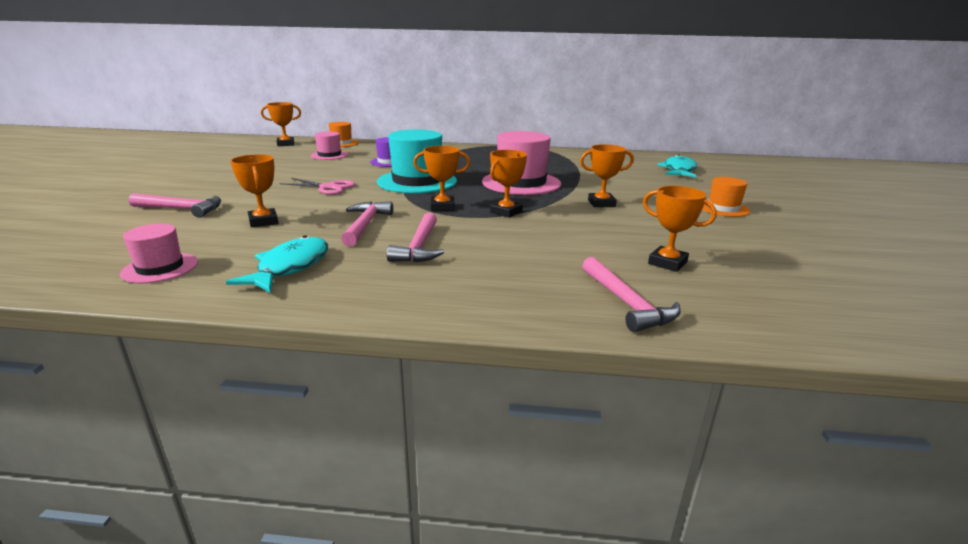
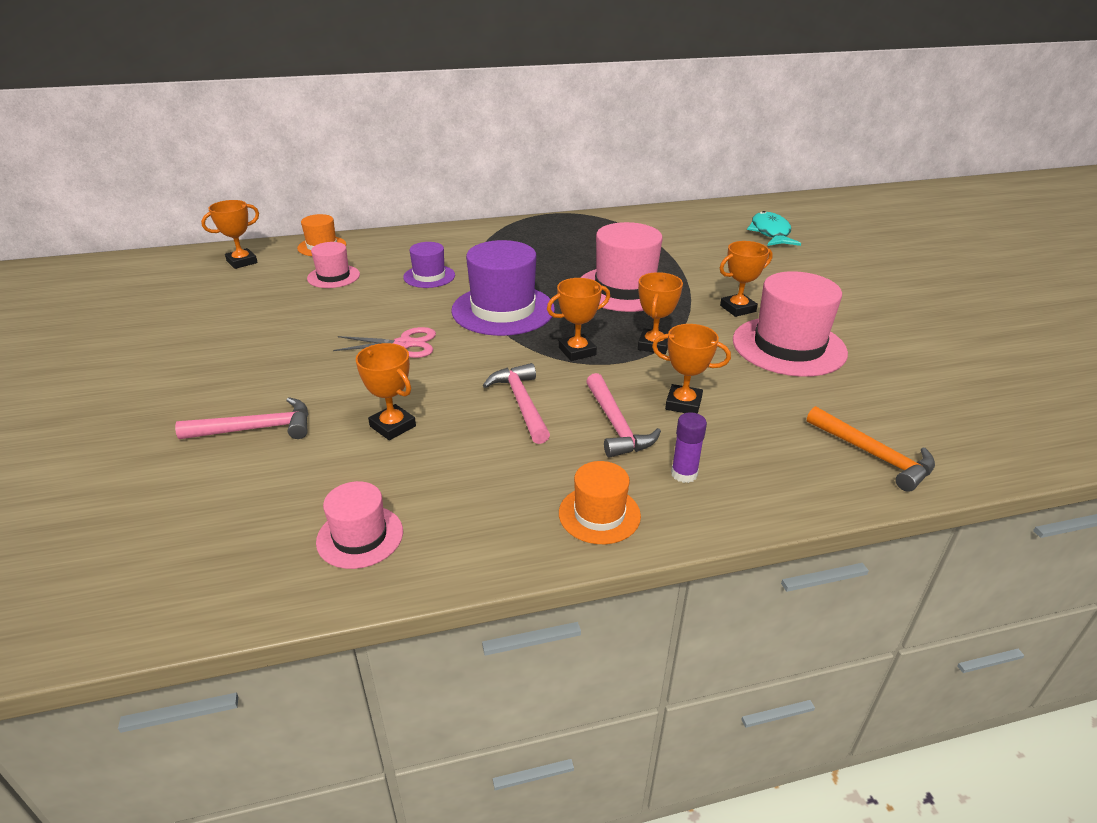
camera: 20 degrees left, 10 degrees up
turquoise fish [226,235,328,292] -> none
turquoise hat [377,129,457,194] -> purple hat [451,240,555,336]
pink hammer [582,257,681,332] -> orange hammer [807,406,935,492]
orange trophy [643,186,717,272] -> orange trophy moved to [652,324,731,414]
orange hat [702,177,750,217] -> orange hat moved to [559,461,641,544]
none -> purple glue stick [671,412,707,483]
none -> pink hat [733,271,848,377]

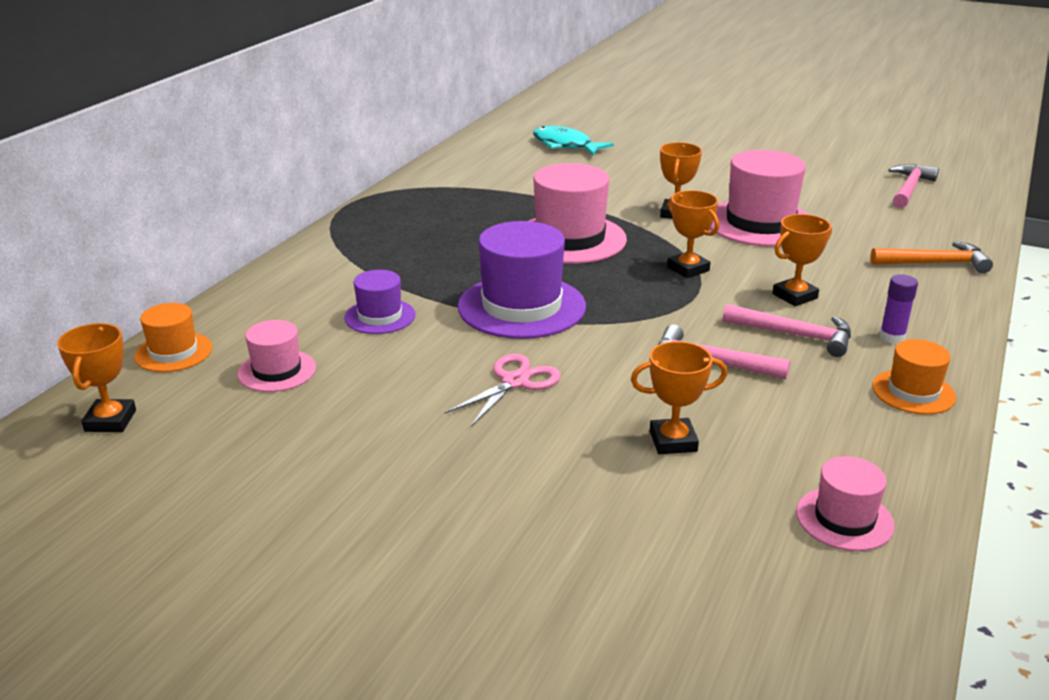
camera: 50 degrees left, 5 degrees down
pink hammer [175,397,308,439] -> pink hammer moved to [888,164,939,208]
orange trophy [547,278,610,361] -> none

